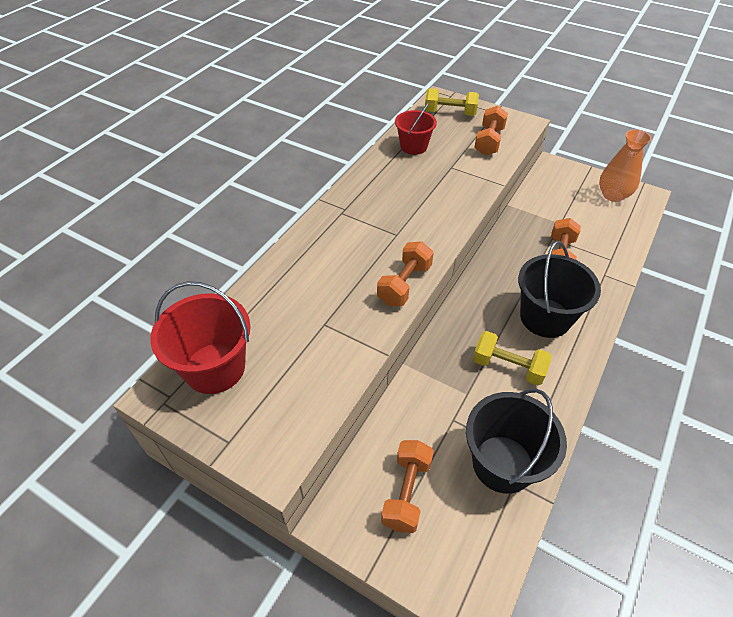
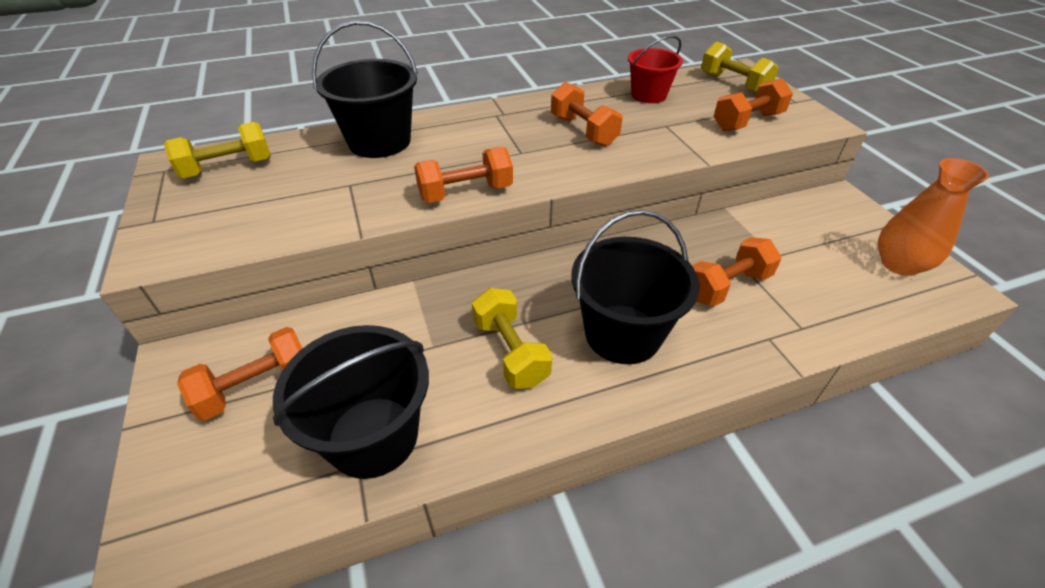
camera: 40 degrees right, 5 degrees down
red bucket [150,281,250,394] -> yellow dumbbell [164,122,271,178]
none -> black bucket [312,21,418,158]
none -> orange dumbbell [551,82,623,147]

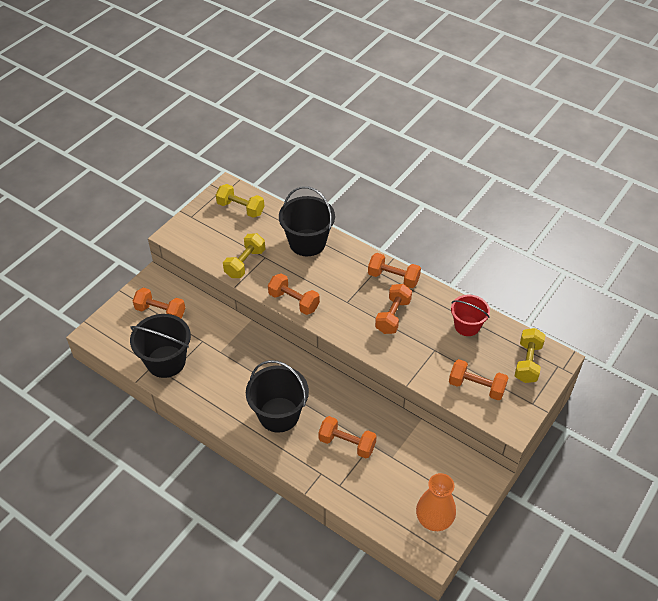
camera: 55 degrees right, 5 degrees up
yellow dumbbell [472,288,552,389] -> yellow dumbbell moved to [223,233,265,278]
none -> orange dumbbell [368,253,421,288]

